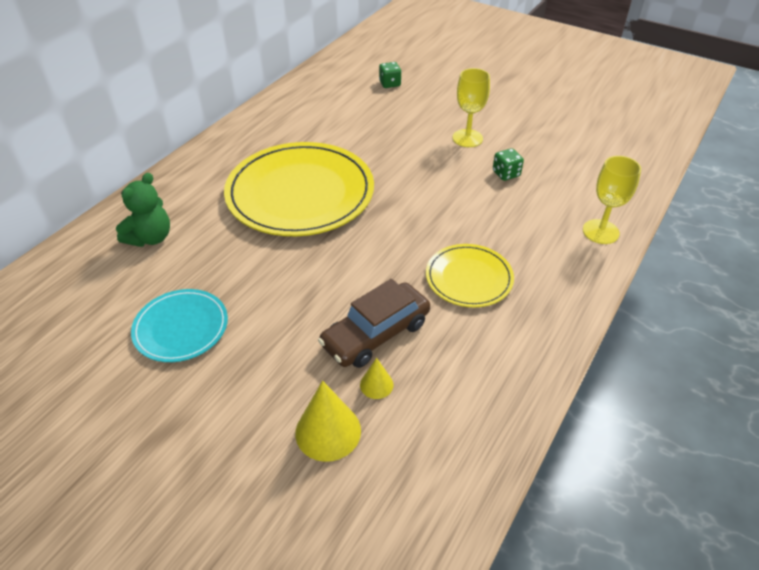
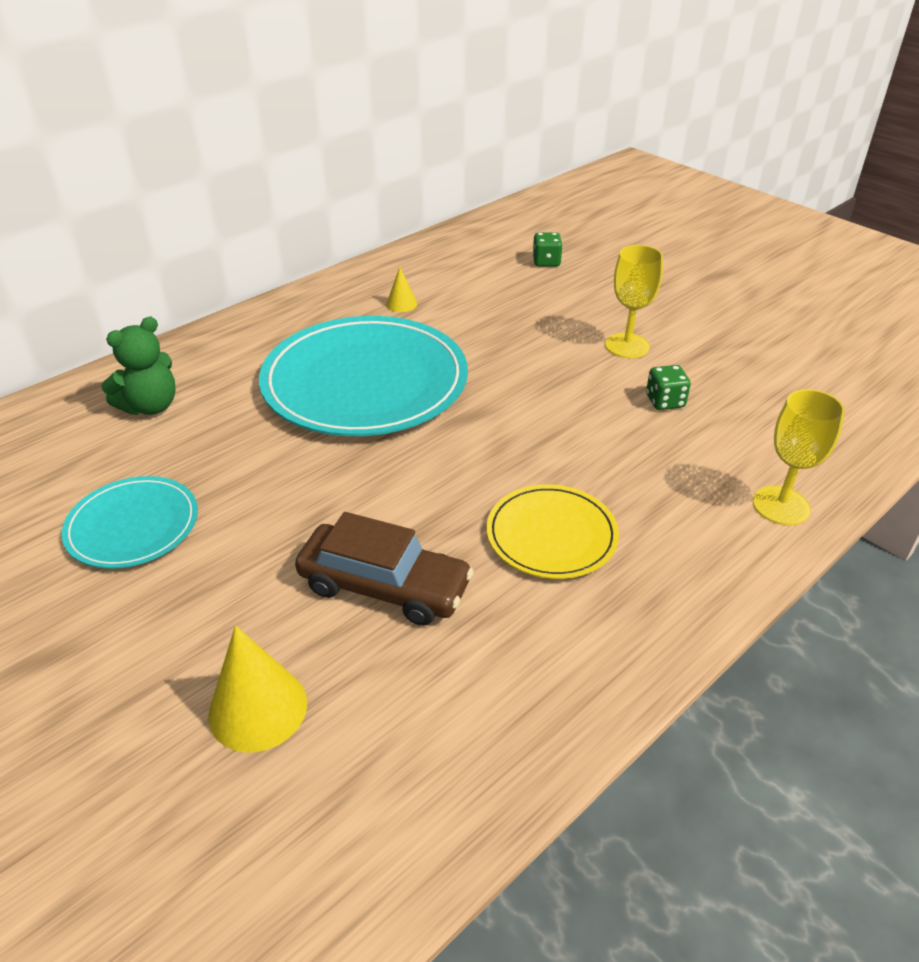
camera: 15 degrees right, 5 degrees down
yellow plate [224,142,374,236] -> turquoise plate [259,316,468,436]
brown car [318,279,430,368] -> brown car turned 135 degrees counterclockwise [295,512,474,626]
yellow cone [360,358,393,399] -> yellow cone moved to [386,267,417,312]

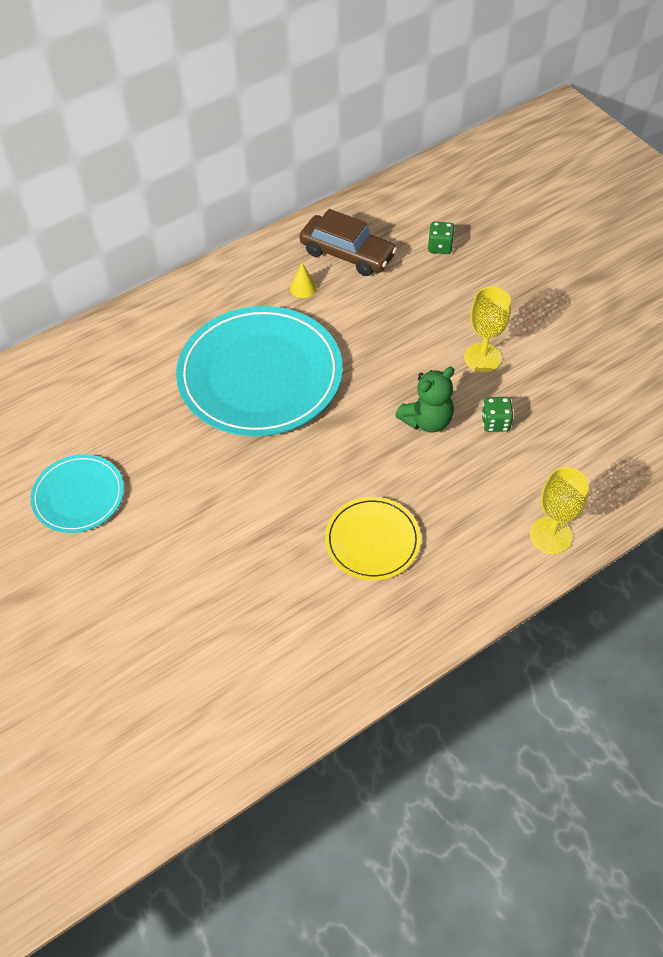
camera: 10 degrees right, 15 degrees up
green teddy bear [101,317,176,415] -> green teddy bear moved to [395,367,455,433]
yellow cone [208,626,307,753] -> none
brown car [295,512,474,626] -> brown car moved to [300,209,397,276]

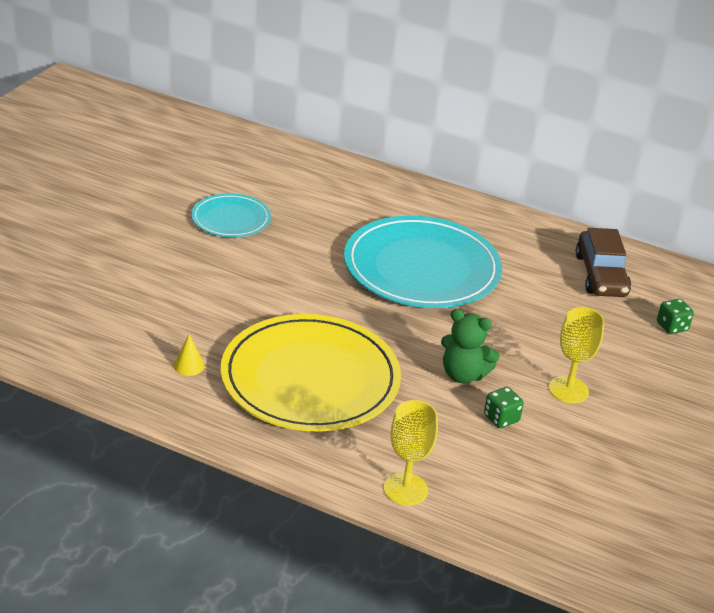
camera: 55 degrees right, 20 degrees down
yellow cone [290,263,317,298] -> yellow cone moved to [174,334,205,376]
yellow plate [325,497,421,580] -> yellow plate [221,314,401,432], size x1.93

